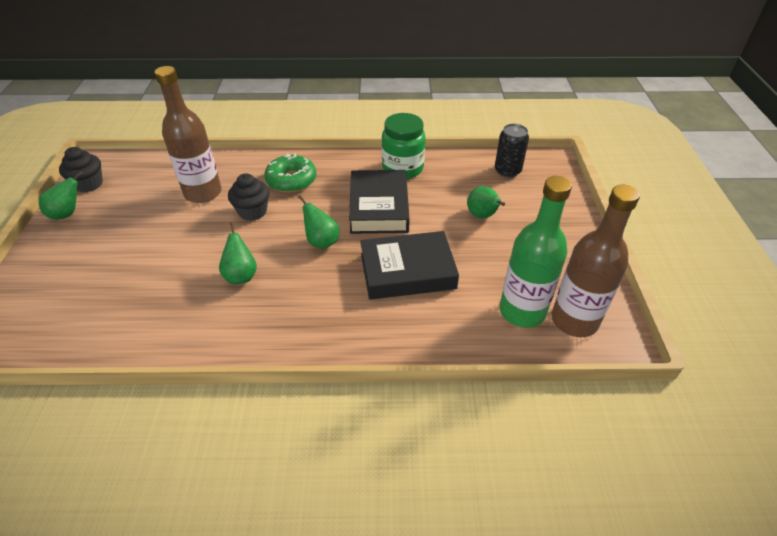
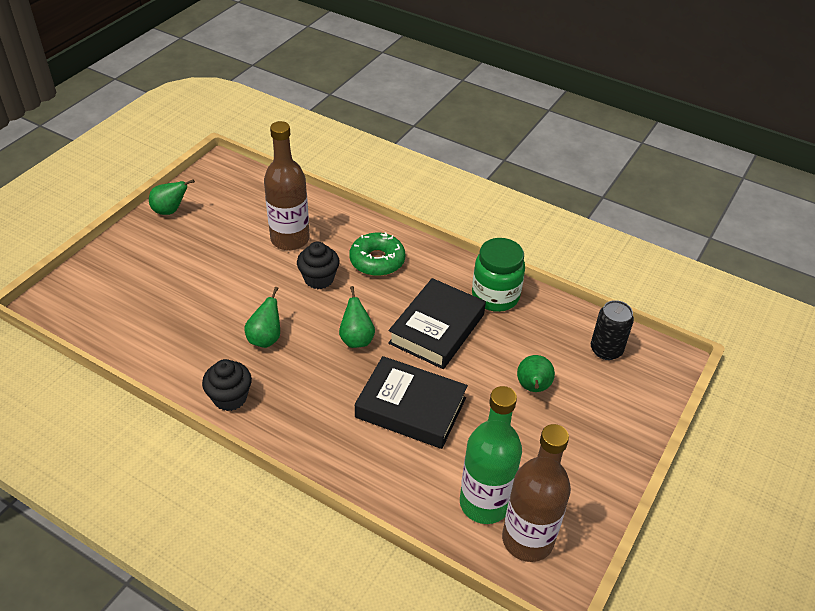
camera: 30 degrees right, 0 degrees up
black cupcake [59,147,103,192] -> black cupcake moved to [202,359,252,411]

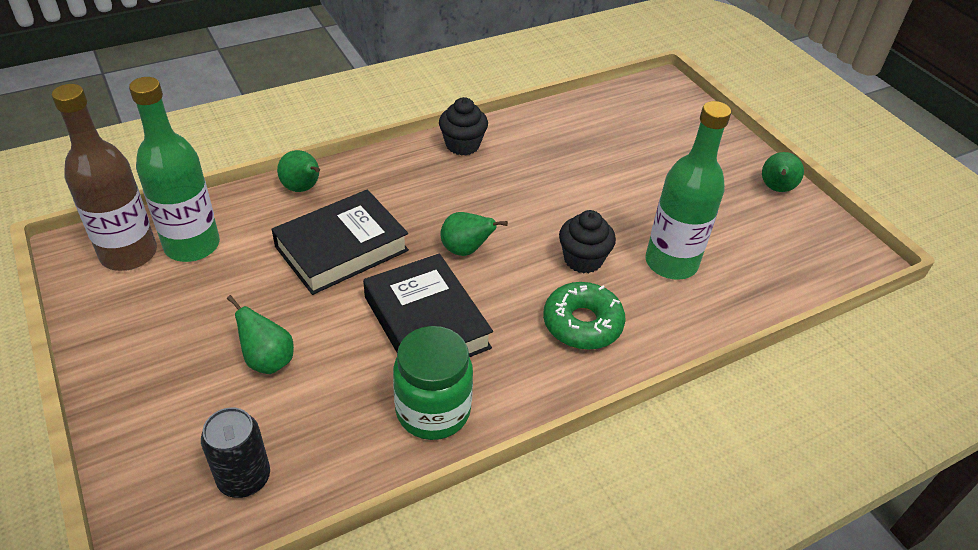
camera: 120 degrees right, 0 degrees up
green pear [244,287,280,348] -> green pear moved to [277,150,320,192]
brown bottle [264,121,310,250] -> green bottle [645,101,731,280]

